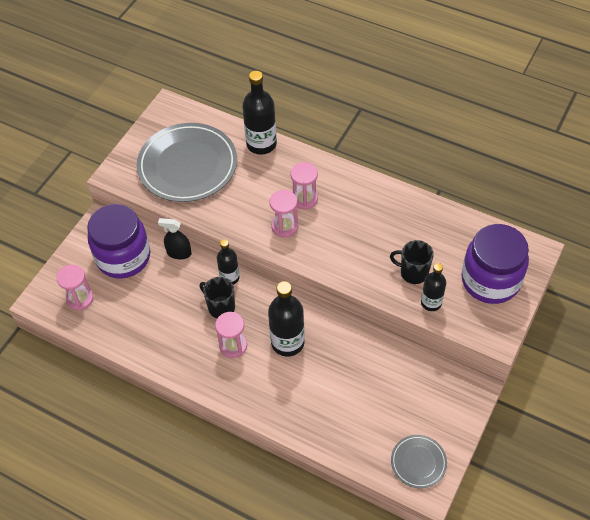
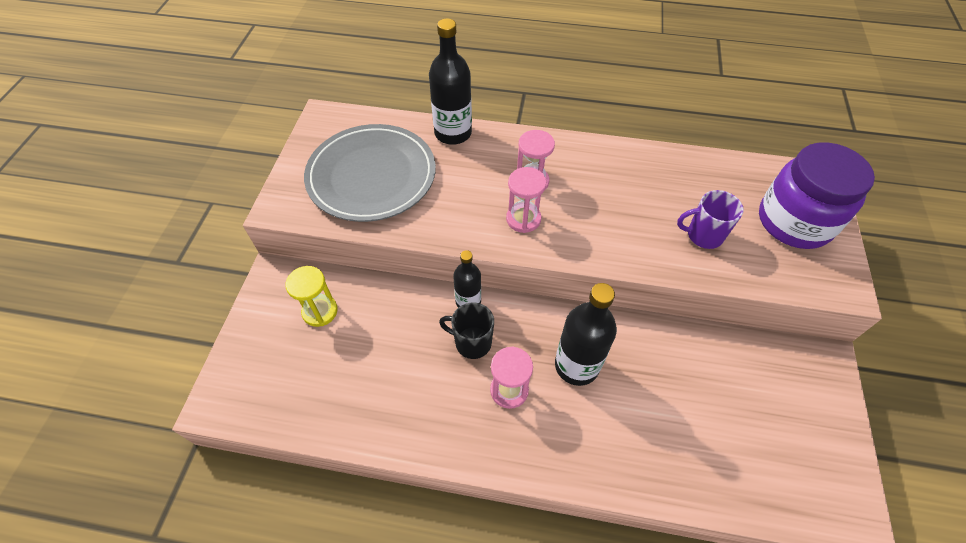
camera: 20 degrees left, 0 degrees up
pink hourglass [56,265,94,310] -> none
purple jar [87,204,150,278] -> yellow hourglass [285,266,338,327]
black spray bottle [158,218,191,259] -> none
black mug [390,240,434,284] -> purple mug [677,190,744,249]
grey plate [391,435,447,488] -> none
black bottle [421,263,446,311] -> none

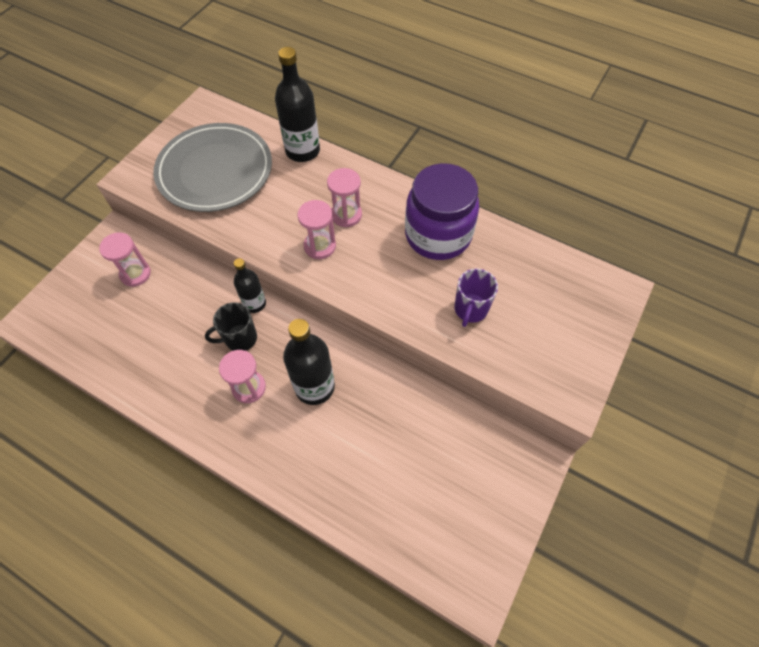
camera: 20 degrees right, 5 degrees up
yellow hourglass [285,266,338,327] -> pink hourglass [99,232,151,287]
black mug [439,303,494,359] -> black mug turned 60 degrees counterclockwise [205,302,257,351]
purple mug [677,190,744,249] -> purple mug turned 90 degrees counterclockwise [454,269,498,327]
purple jar [759,142,875,249] -> purple jar moved to [405,163,479,260]

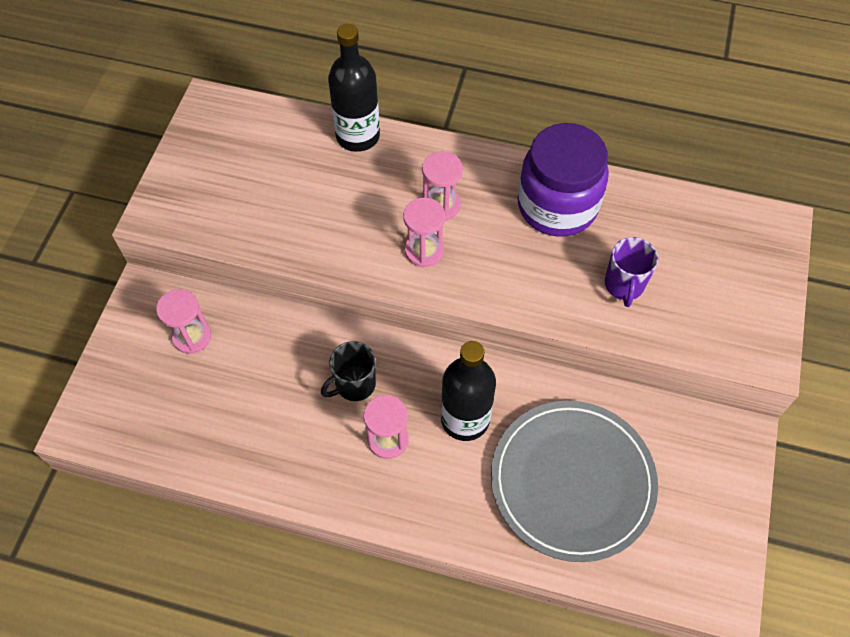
camera: 15 degrees left, 0 degrees up
grey plate [153,123,272,212] -> grey plate moved to [491,401,658,562]
black bottle [234,258,266,313] -> none

